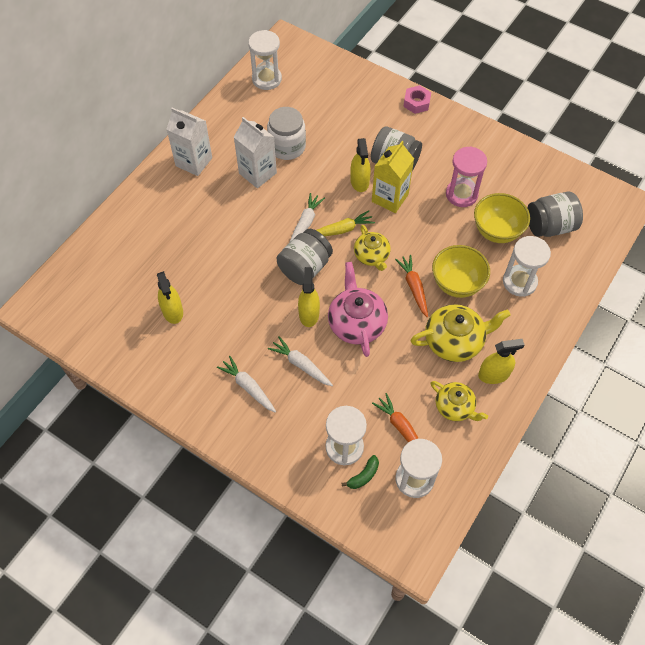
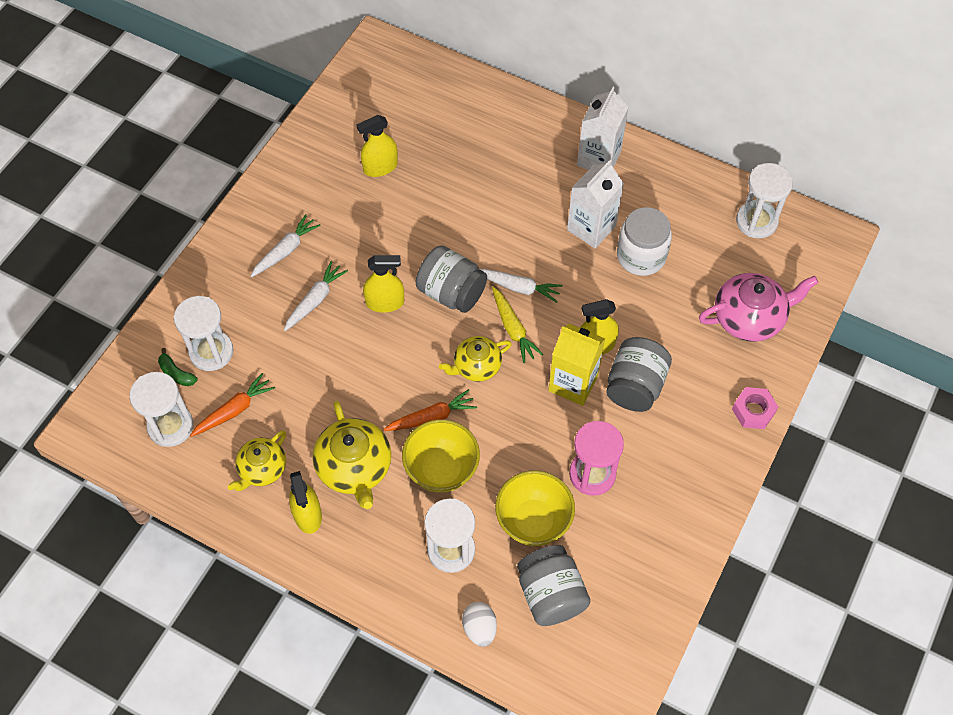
camera: 85 degrees right, 0 degrees up
pink teapot [328,262,388,357] -> pink teapot moved to [699,273,819,342]
none -> white egg [462,602,497,647]

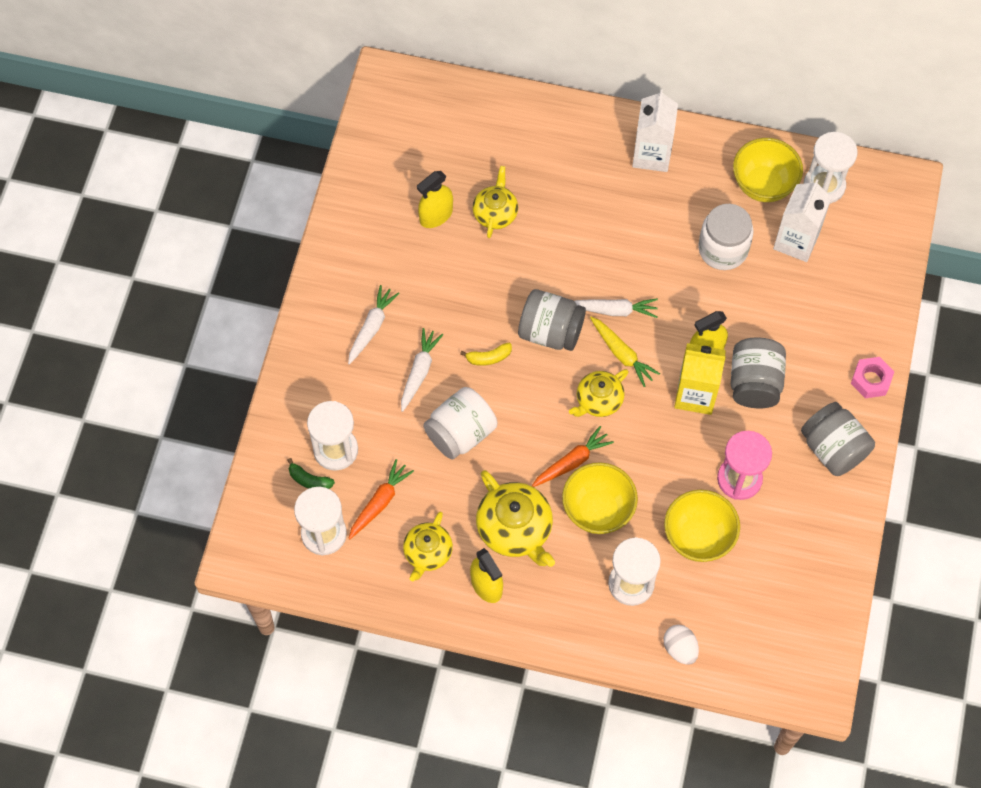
camera: 15 degrees left, 5 degrees up
yellow spray bottle [363,255,404,313] -> yellow banana [460,343,512,366]
grey jar [517,545,590,626] -> grey jar moved to [801,402,875,476]
white carton [567,160,624,248] -> white carton moved to [773,180,832,262]
pink teapot [699,273,819,342] -> none
none -> white jar [423,387,497,460]
none -> yellow teapot [472,166,518,238]
none -> yellow bowl [733,138,803,202]

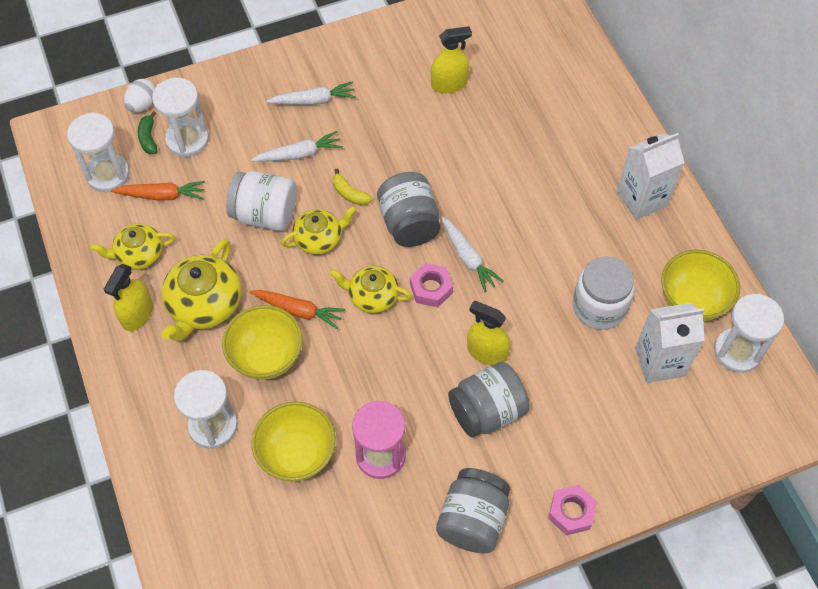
camera: 55 degrees right, 5 degrees down
yellow spray bottle [417,171,453,228] -> yellow spray bottle turned 150 degrees clockwise [431,26,472,93]
yellow teapot [472,166,518,238] -> yellow teapot moved to [281,206,356,255]
yellow carrot [590,316,660,387] -> pink nut [410,263,453,307]
white egg [664,625,699,665] -> white egg moved to [124,79,156,113]
yellow carton [674,343,726,415] -> none

